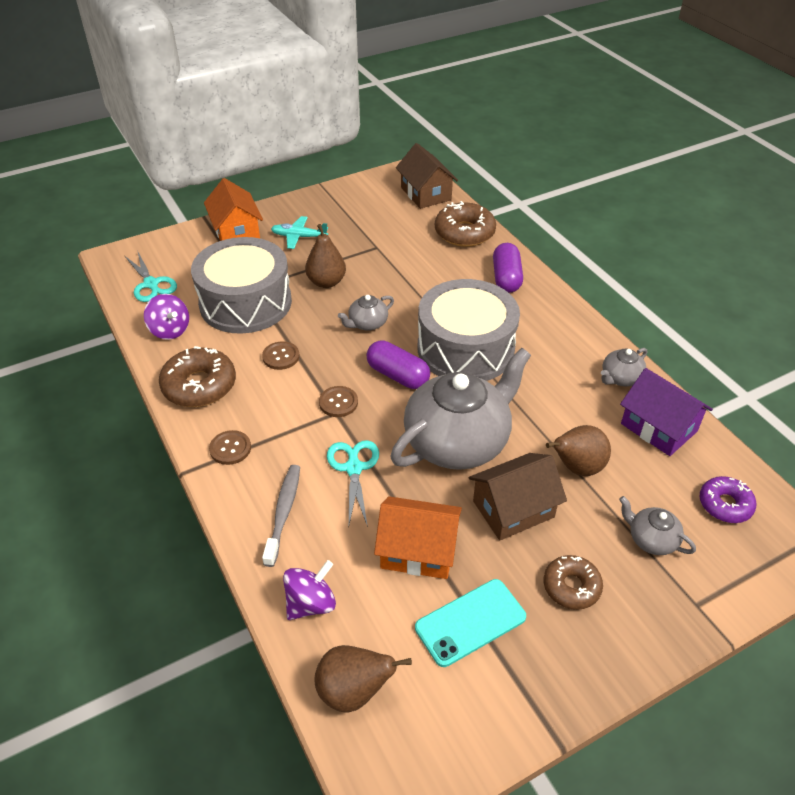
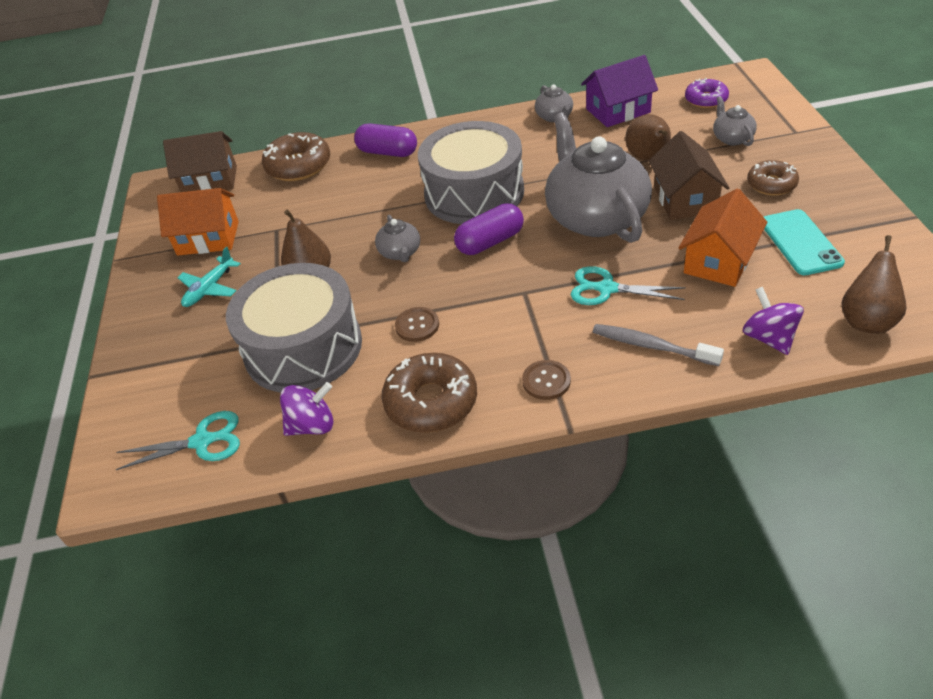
camera: 65 degrees left, 0 degrees up
orange house [204,178,263,241] -> orange house moved to [157,188,239,256]
brown button [319,386,358,417] -> none
grey teapot [619,496,696,555] -> grey teapot turned 105 degrees clockwise [713,96,757,146]

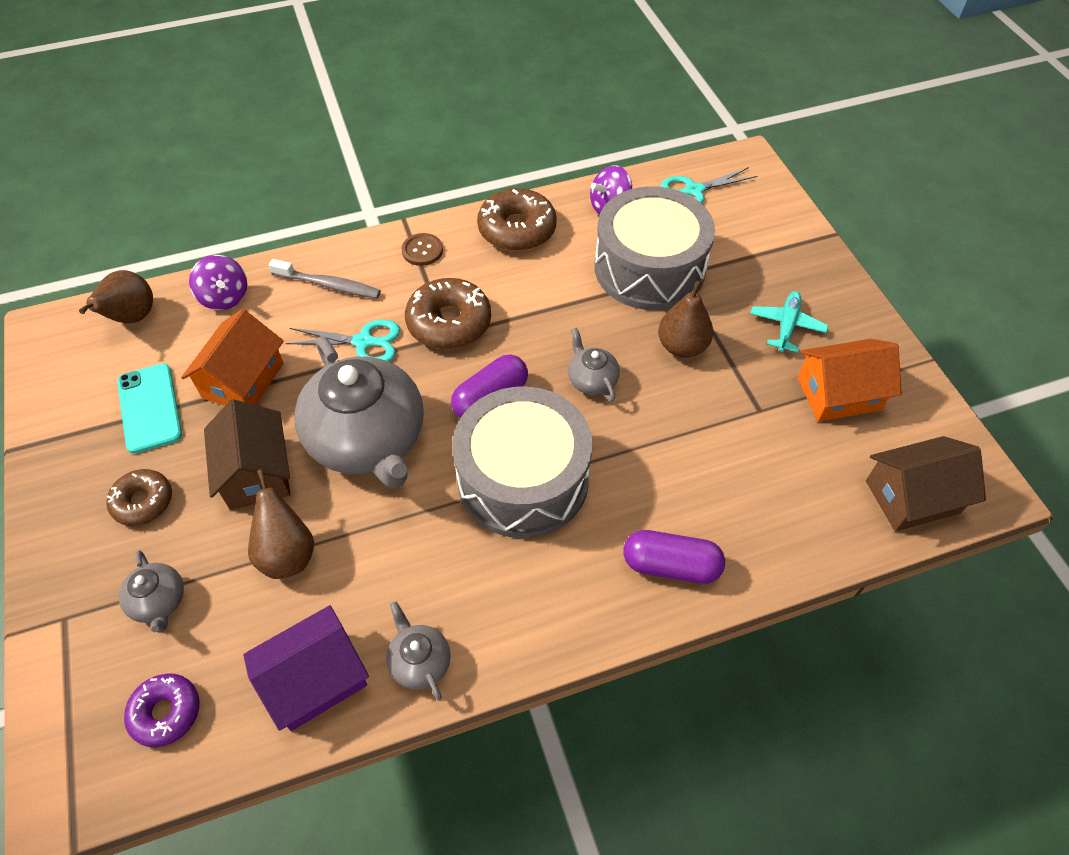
camera: 165 degrees right, 10 degrees up
brown donut [262,132,330,181] -> brown donut moved to [405,278,491,349]
brown button [395,307,439,342] -> none

